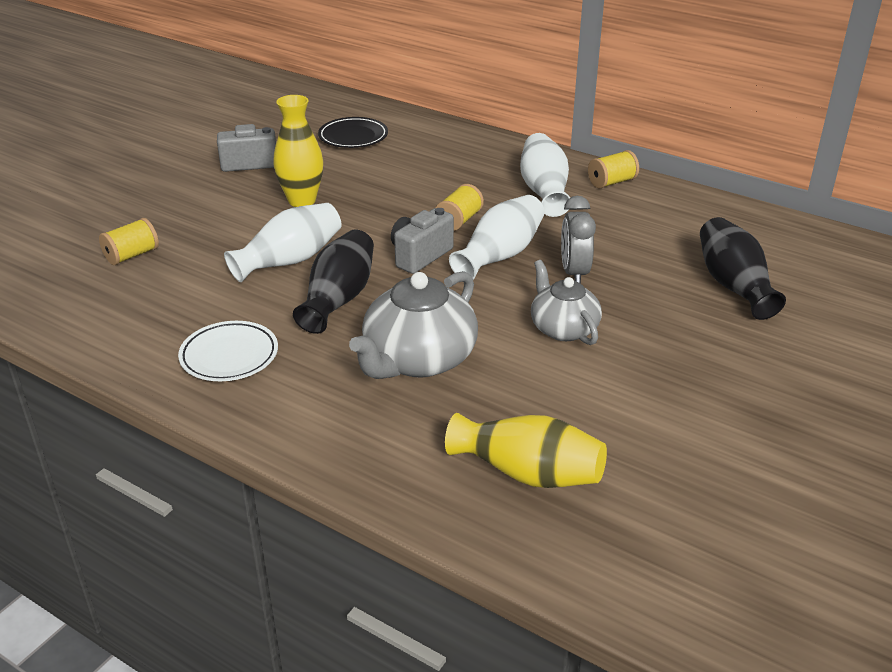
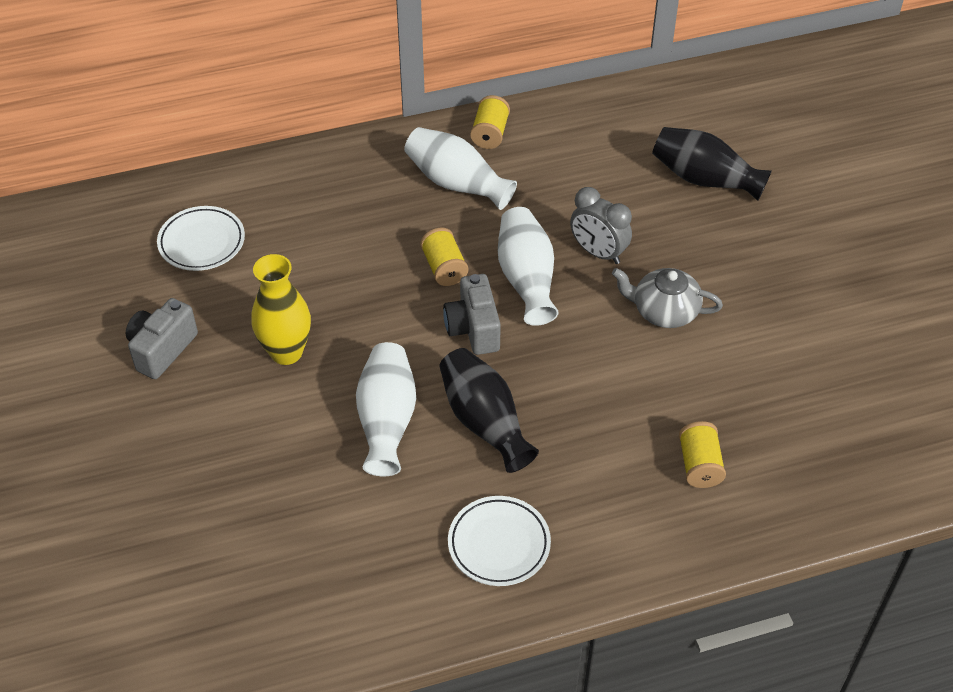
camera: 50 degrees left, 15 degrees up
yellow spool [99,218,159,265] -> yellow spool moved to [679,421,726,488]
black plate [318,117,388,148] -> white plate [157,206,245,271]
grey teapot [349,271,478,379] -> none
yellow vase [445,413,607,488] -> none

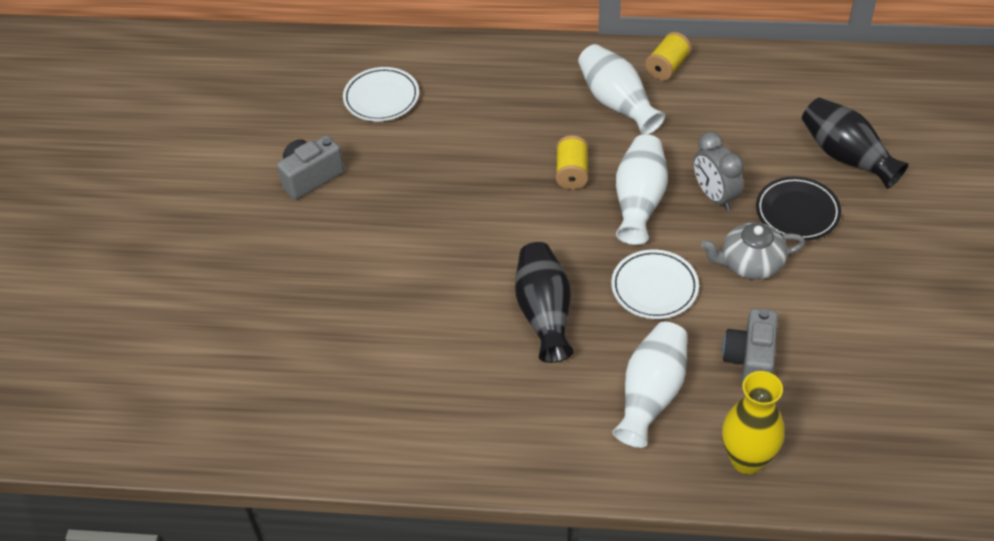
camera: 25 degrees right, 0 degrees up
yellow vase [251,254,311,365] -> yellow vase moved to [722,371,785,474]
white vase [356,342,416,476] -> white vase moved to [612,321,687,448]
grey camera [443,274,501,355] -> grey camera moved to [723,308,778,386]
white plate [448,496,551,586] -> white plate moved to [611,250,699,319]
grey teapot [612,268,723,328] -> grey teapot turned 45 degrees counterclockwise [701,222,805,280]
yellow spool [679,421,726,488] -> none
none -> black plate [756,177,841,241]

